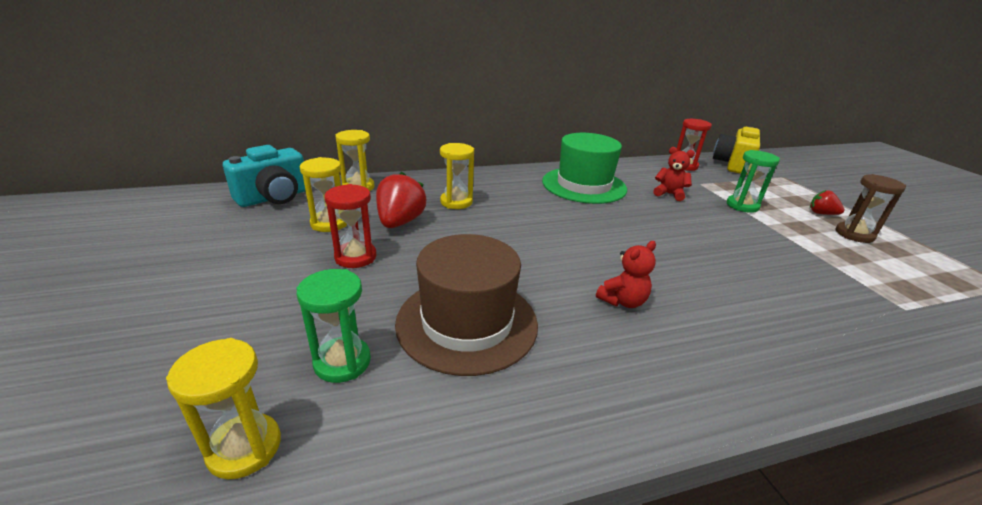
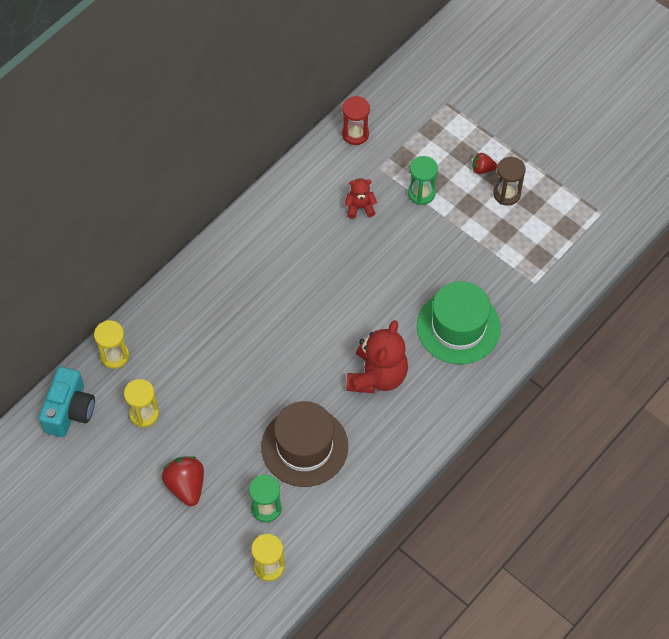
camera: 30 degrees left, 30 degrees up
red hourglass [325,184,377,268] -> none
red strawberry [376,172,426,228] -> red strawberry moved to [162,456,204,506]
yellow hourglass [440,143,474,209] -> none
green hat [542,133,627,204] -> green hat moved to [417,281,501,364]
red teddy bear [596,241,656,308] -> red teddy bear [346,320,408,393], size x1.96
yellow camera [713,127,760,175] -> none

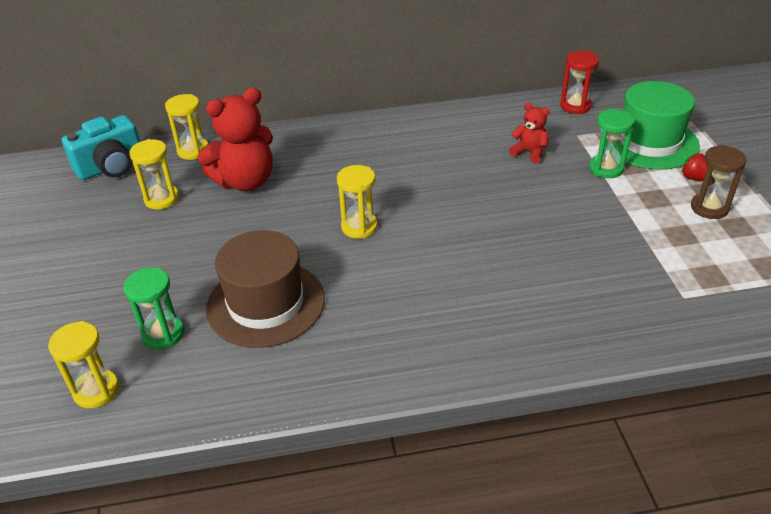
camera: 40 degrees right, 20 degrees down
red strawberry [162,456,204,506] -> none
red teddy bear [346,320,408,393] -> red teddy bear moved to [197,87,273,191]
green hat [417,281,501,364] -> green hat moved to [607,81,700,170]
none -> yellow hourglass [337,165,378,239]

